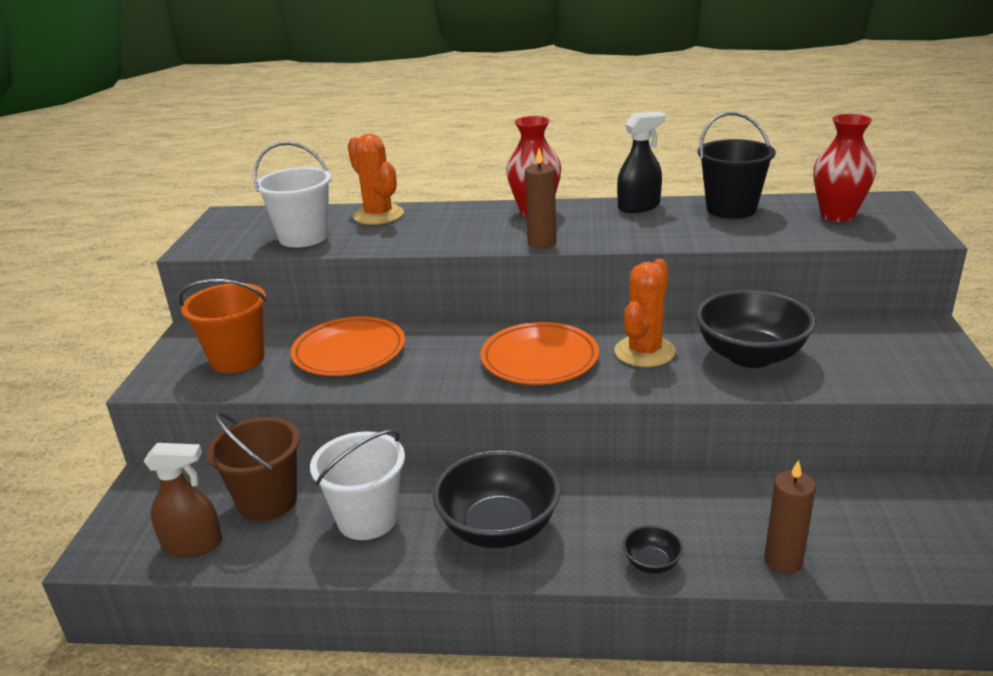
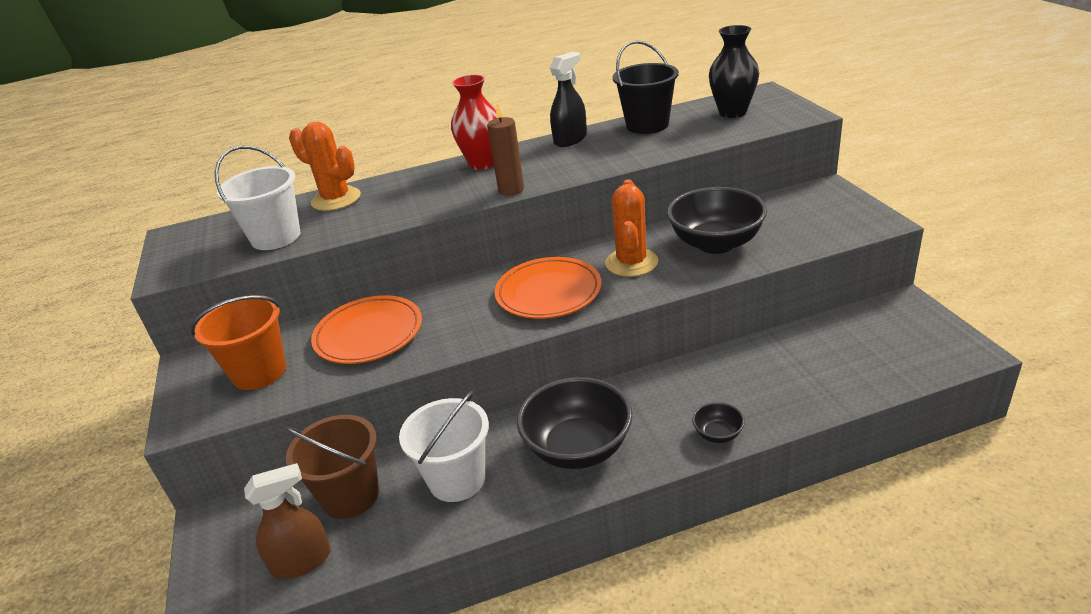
camera: 20 degrees left, 5 degrees up
brown candle [764,460,816,574] -> none
red vase [813,114,876,222] -> black vase [709,25,759,118]

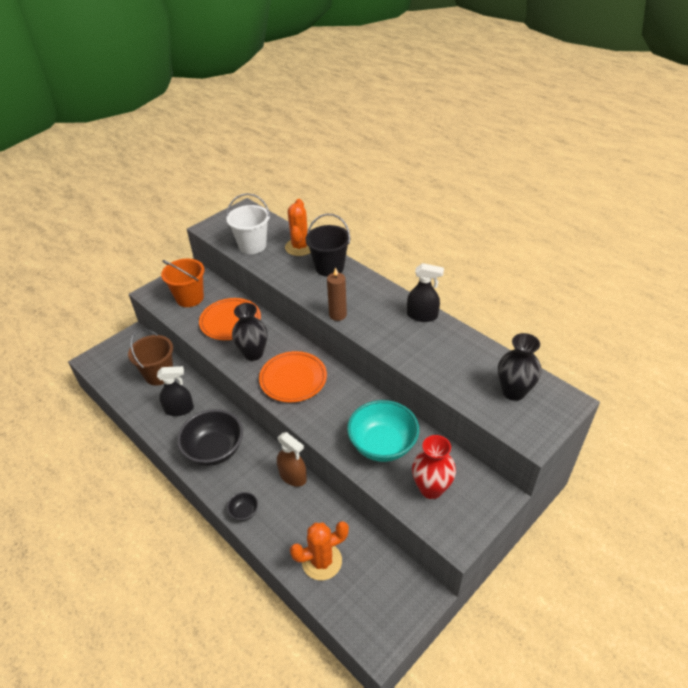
camera: 60 degrees right, 10 degrees up
brown spray bottle [244,463,331,579] -> brown spray bottle moved to [277,432,307,487]
white bucket [399,391,489,502] -> black spray bottle [157,366,194,416]
red vase [451,75,499,170] -> red vase moved to [412,435,456,499]
orange cactus [605,180,658,277] -> orange cactus moved to [290,521,349,580]
black bucket [613,41,679,134] -> black bucket moved to [305,214,351,277]
black bowl [667,187,767,254] -> turquoise bowl [347,400,419,462]
none -> black vase [232,303,268,361]

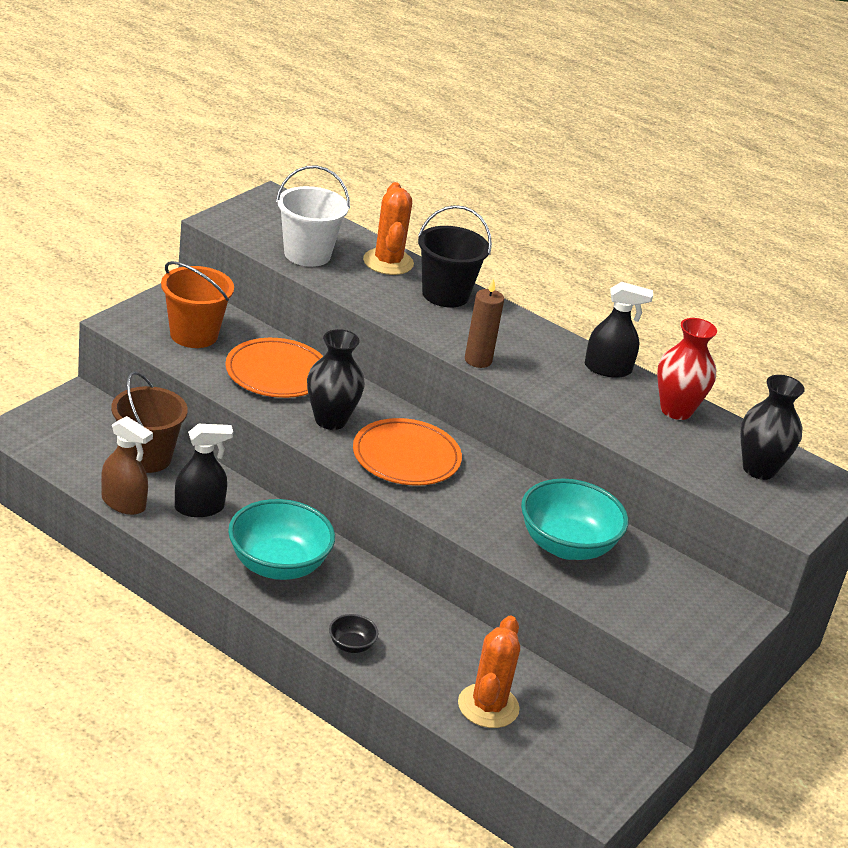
camera: 15 degrees left, 10 degrees down
black bowl [177,409,243,466] -> turquoise bowl [228,499,335,580]
brown spray bottle [277,432,307,487] -> brown spray bottle moved to [101,416,153,515]
orange cactus [290,521,349,580] -> orange cactus turned 45 degrees counterclockwise [458,615,520,728]
red vase [412,435,456,499] -> red vase moved to [657,318,717,420]

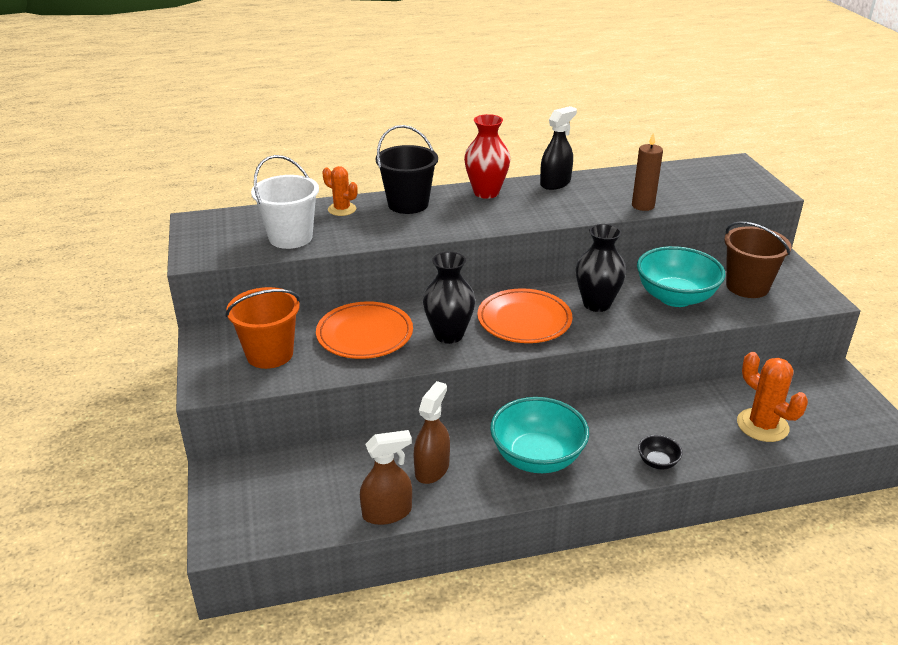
camera: 45 degrees left, 0 degrees up
brown bucket [111,371,188,473] -> brown bucket moved to [724,221,792,298]
black spray bottle [175,424,233,517] -> brown spray bottle [413,381,450,484]
orange cactus [363,182,414,275] -> orange cactus [322,166,358,216], size x0.64
brown candle [465,278,504,368] -> brown candle moved to [632,132,663,211]
red vase [657,318,717,420] -> red vase moved to [464,114,510,199]
black vase [740,375,805,480] -> black vase moved to [576,224,626,312]

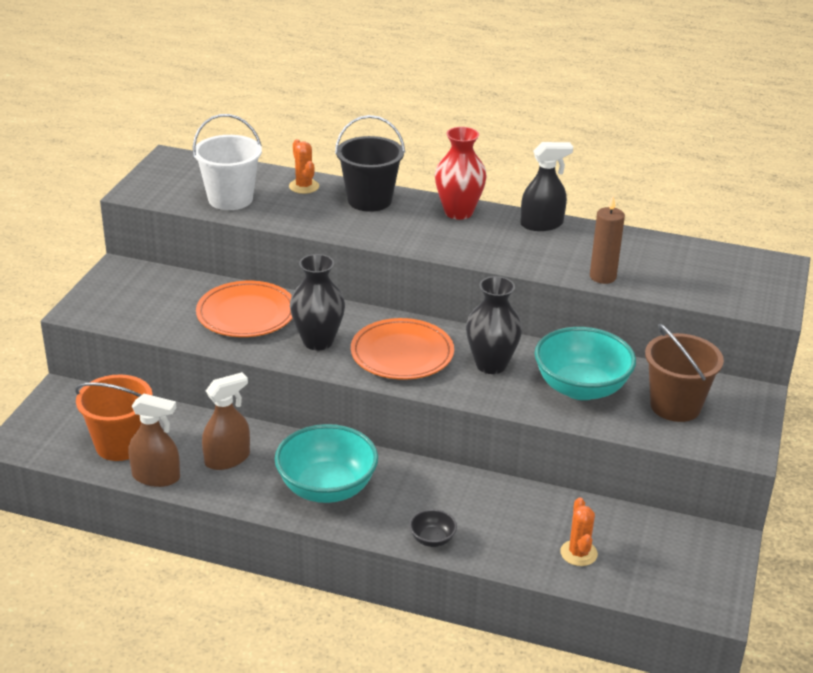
camera: 30 degrees right, 0 degrees up
orange bucket [225,287,300,369] -> orange bucket moved to [75,375,153,461]
orange cactus [737,352,808,442] -> orange cactus [560,497,598,566], size x0.64

